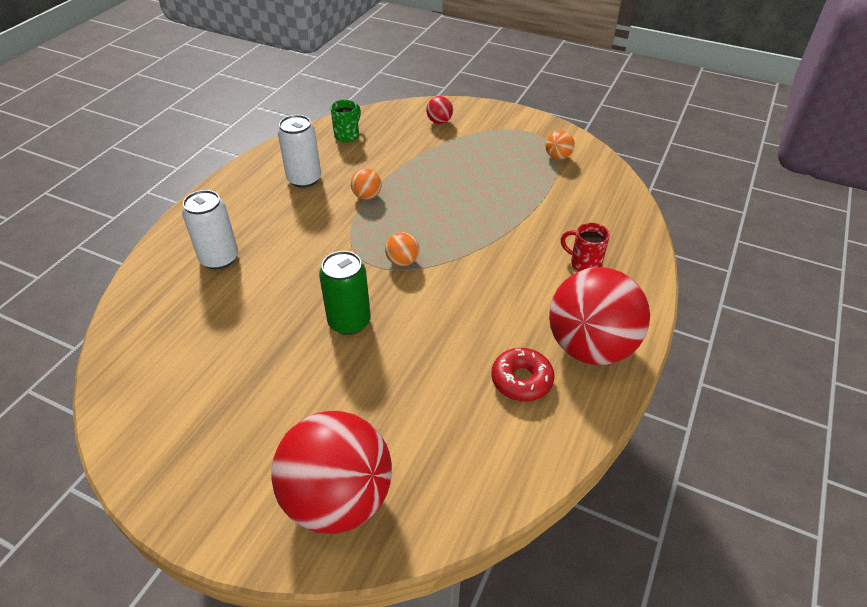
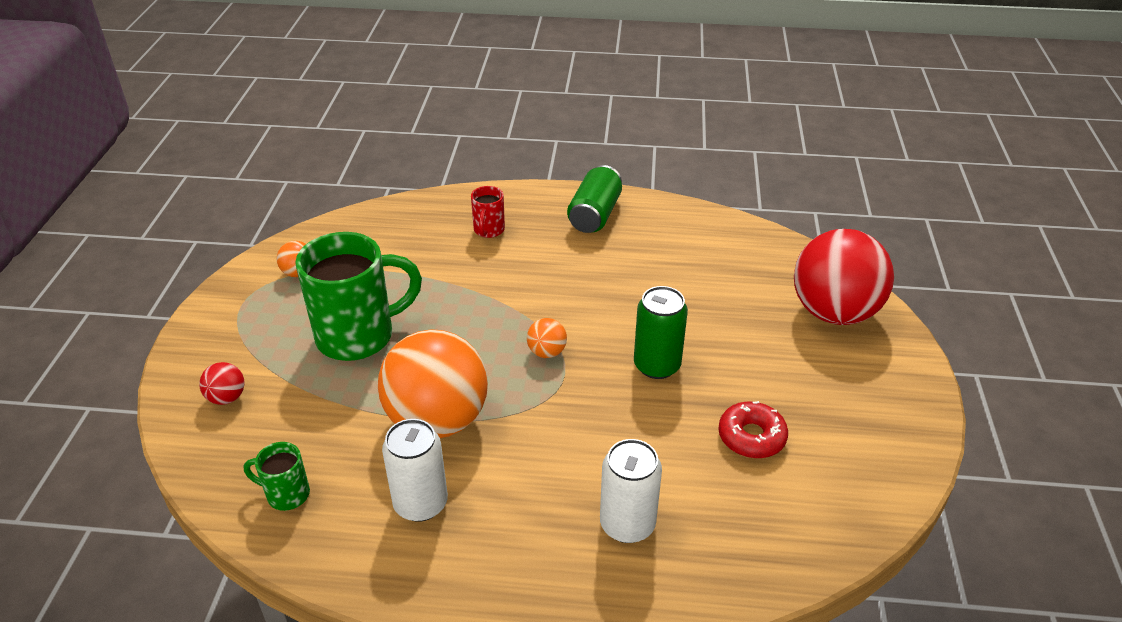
camera: 110 degrees left, 5 degrees down
orange ball [351,168,382,200] -> orange ball [378,329,488,438], size x2.45
red donut [491,348,554,402] -> red donut moved to [718,401,788,458]
red ball [549,267,650,365] -> green can [567,165,622,233]
none -> green mug [295,232,422,361]

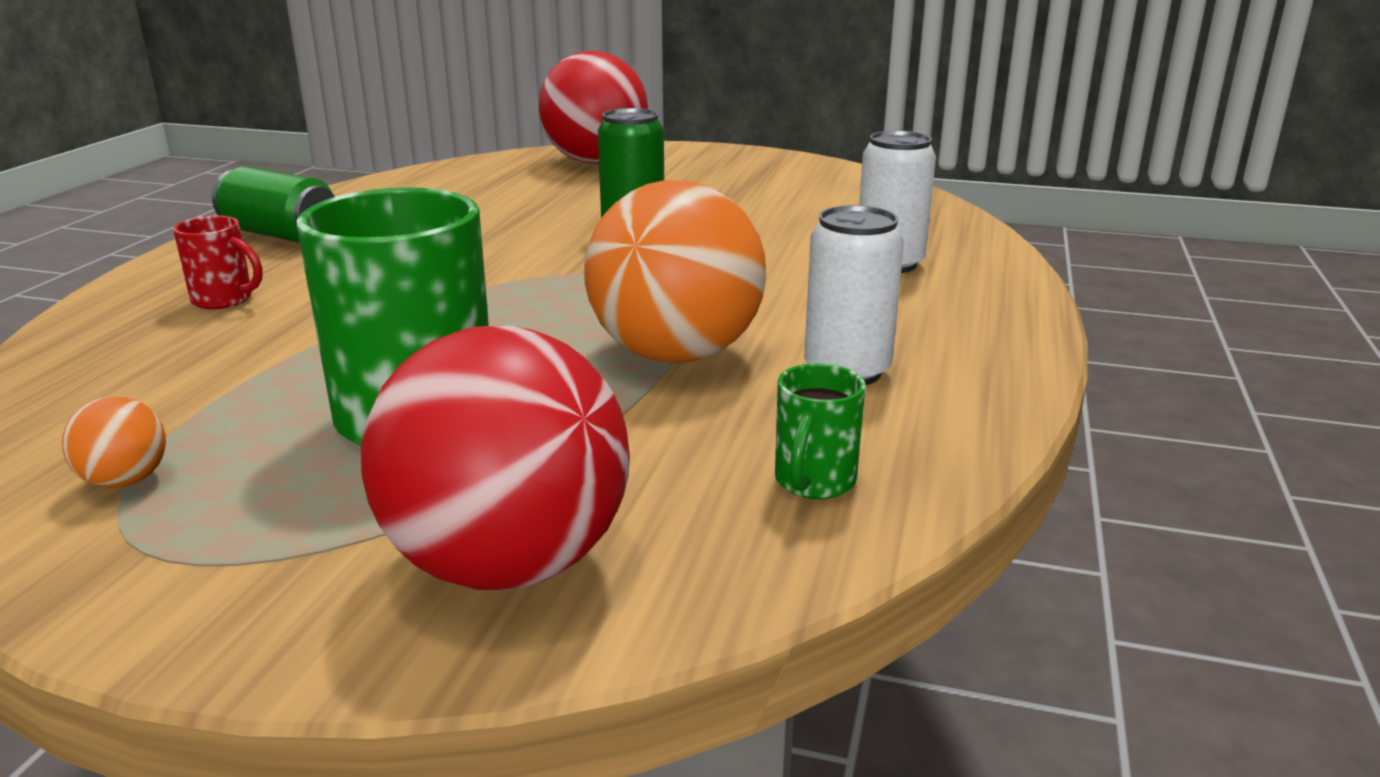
camera: 80 degrees left, 15 degrees down
red ball [199,362,244,405] -> red ball [361,326,630,590], size x2.45
orange ball [527,318,567,358] -> none
red donut [718,401,788,458] -> none

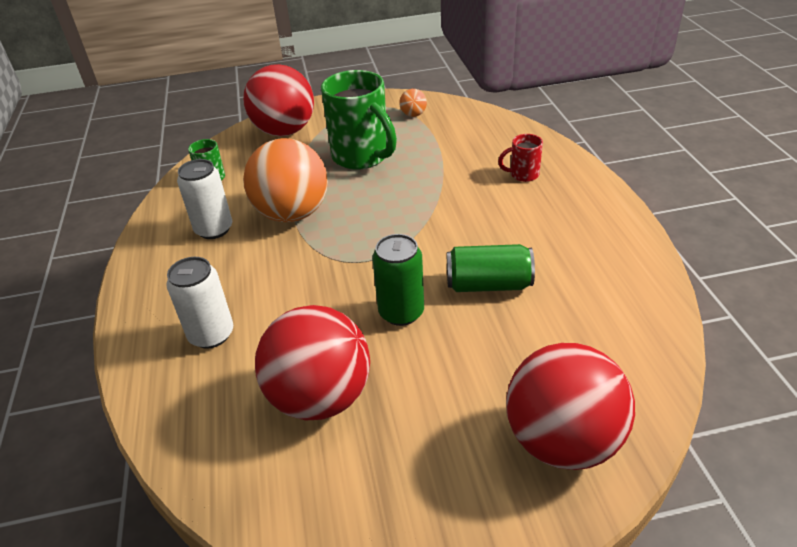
camera: 155 degrees right, 15 degrees up
green can [212,166,335,243] -> green can moved to [447,244,535,292]
none -> red ball [255,305,370,420]

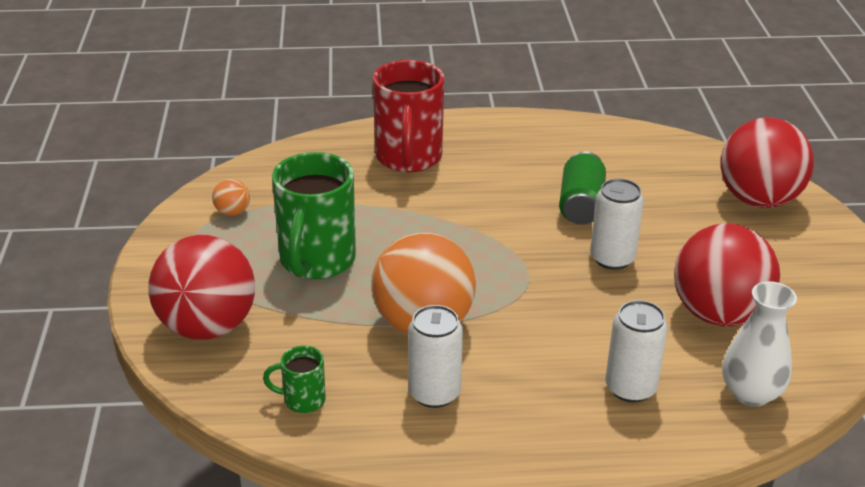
camera: 85 degrees left, 5 degrees down
green mug [321,70,397,170] -> green mug turned 135 degrees clockwise [272,152,356,279]
green can [372,234,424,326] -> white can [590,178,644,270]
red mug [498,134,543,182] -> red mug [373,60,444,172], size x2.15
none -> white vase [722,281,797,407]

